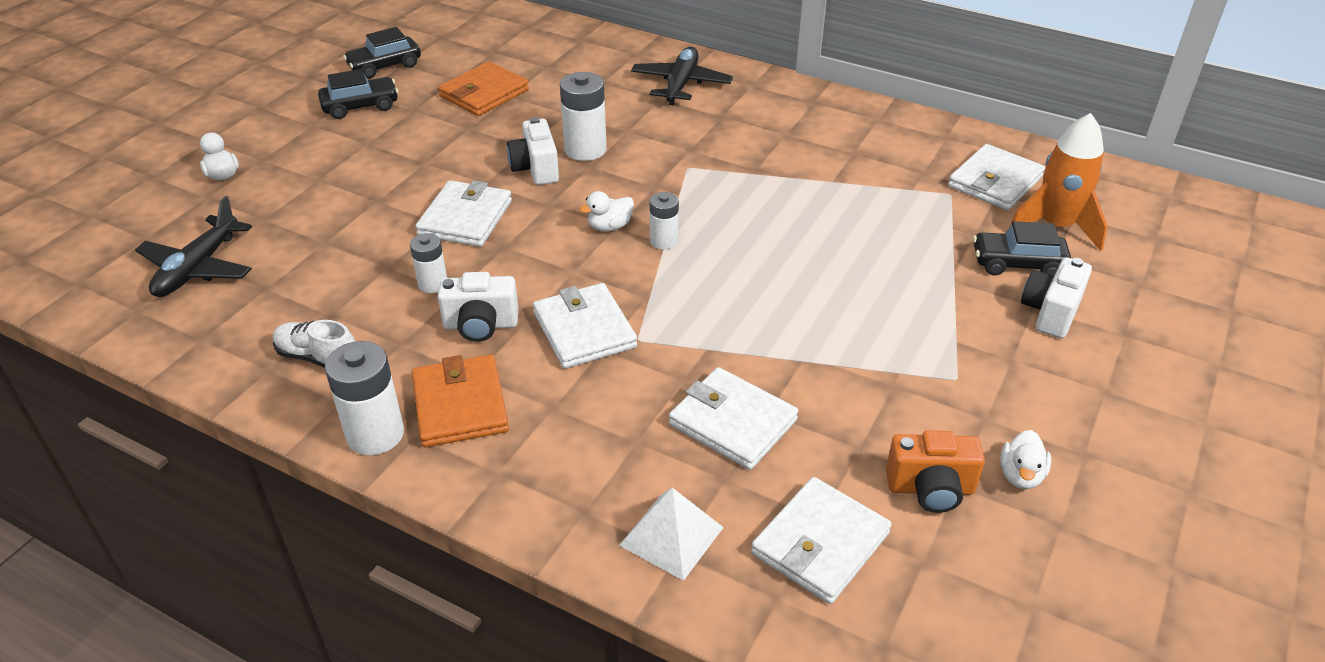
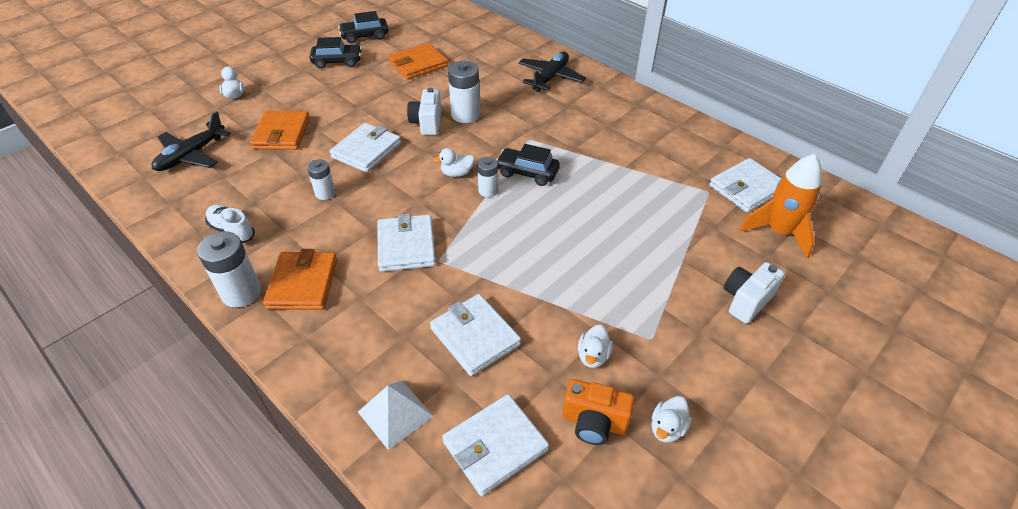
camera: 15 degrees right, 5 degrees up
white camera [438,272,519,342] -> none
black car [973,221,1071,276] -> black car moved to [496,144,560,186]
none -> orange wallet [250,111,310,150]
none -> white duck [578,325,613,368]

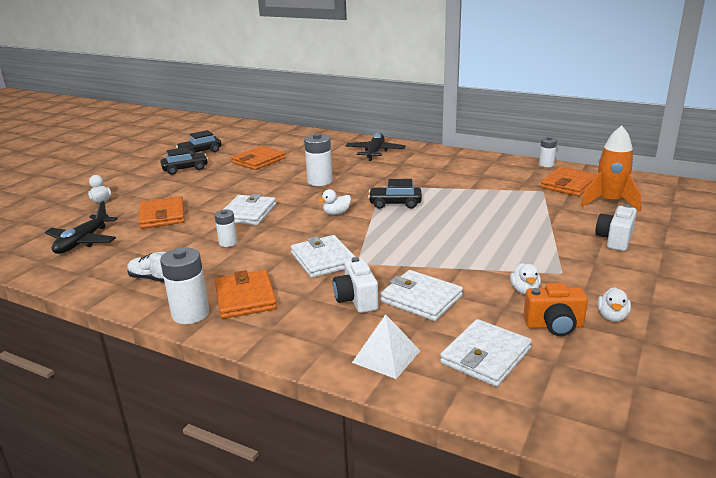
camera: 15 degrees left, 20 degrees down
white camera [407,88,441,135] -> white camera moved to [333,257,378,313]
white battery [477,157,498,197] -> white battery moved to [539,137,557,167]
white wallet [709,158,781,212] -> orange wallet [541,167,598,196]

